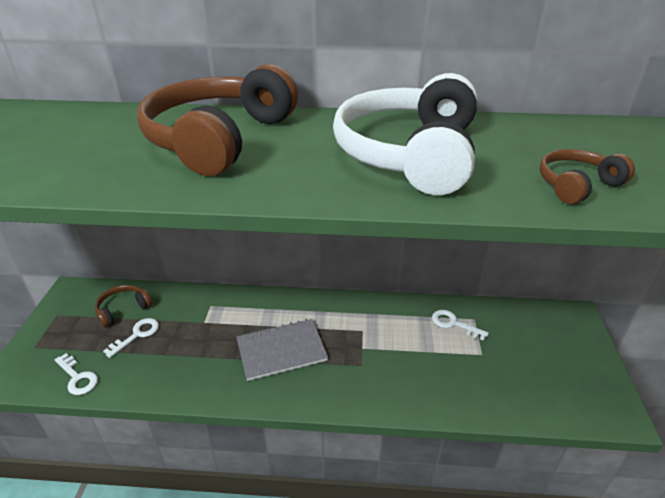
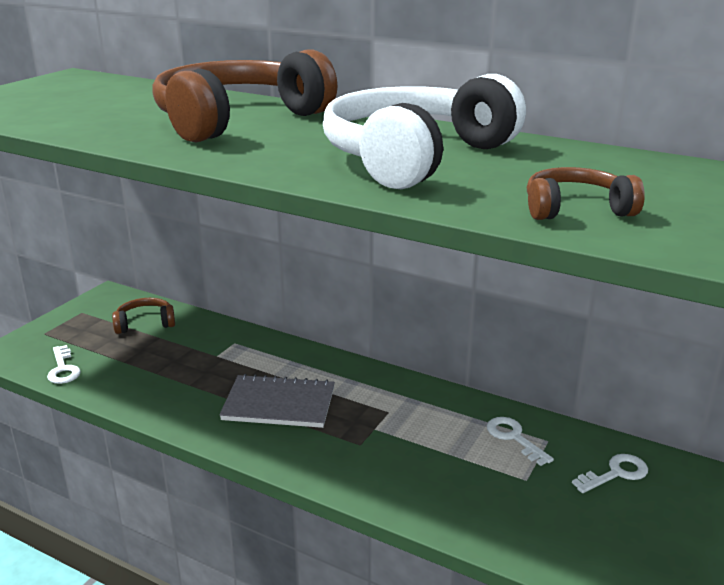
camera: 25 degrees right, 10 degrees down
white key [103,318,159,358] -> white key moved to [572,454,648,493]

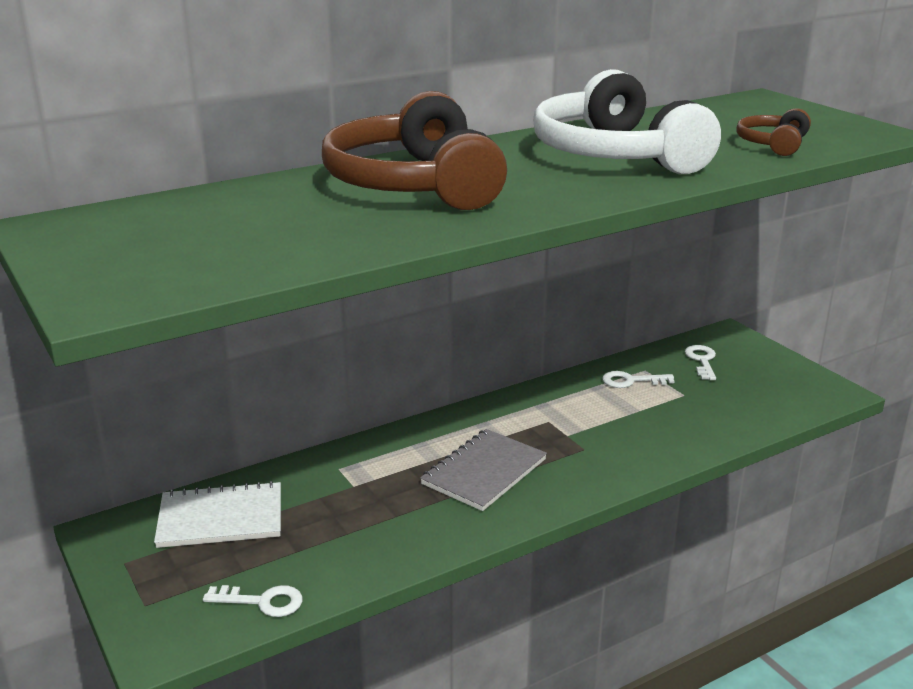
camera: 60 degrees left, 0 degrees up
brown headphones [112,298,175,334] -> white notebook [154,481,281,548]

